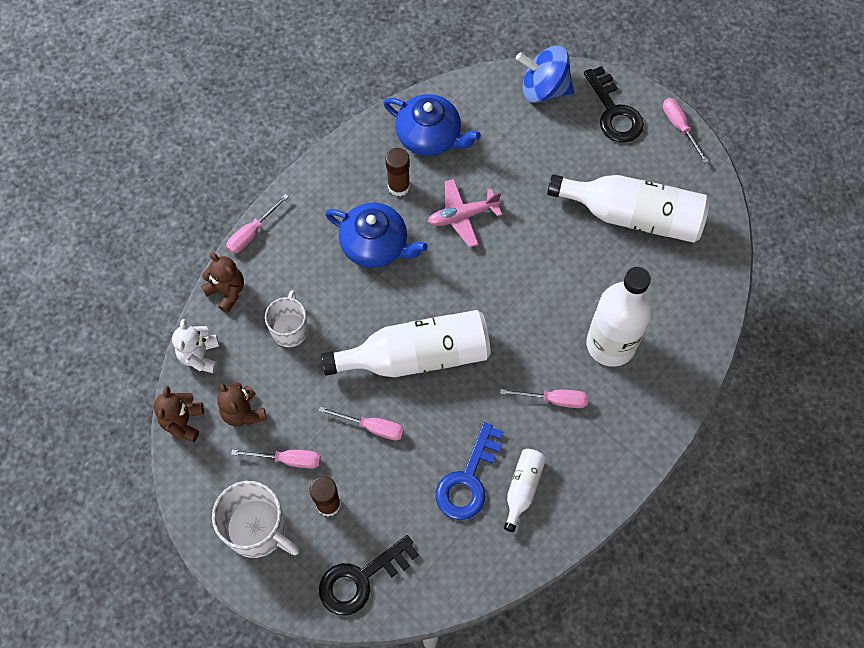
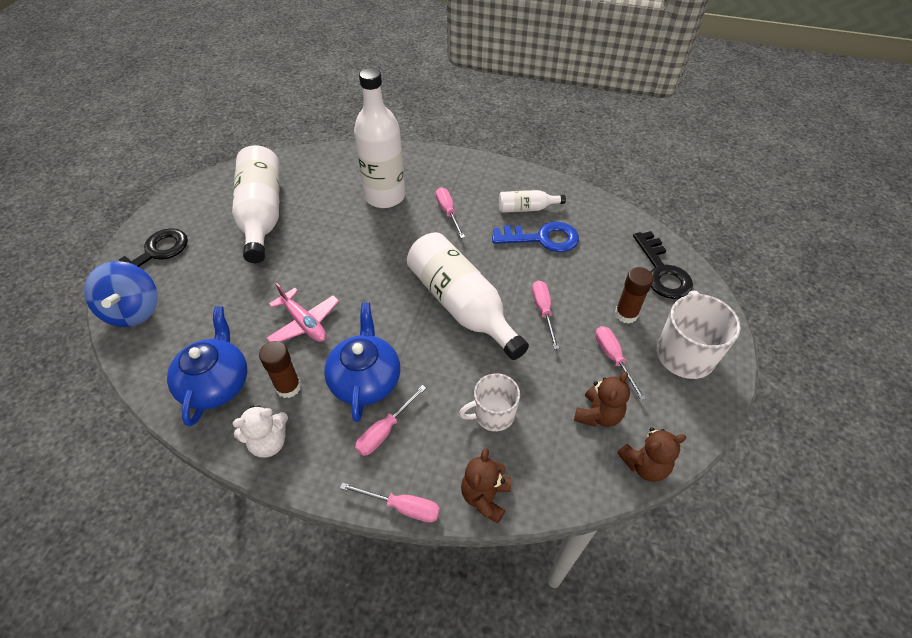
camera: 115 degrees left, 15 degrees down
white teddy bear [172,319,219,373] -> white teddy bear moved to [232,405,288,458]
black key [319,535,419,616] -> black key turned 45 degrees clockwise [633,231,693,299]
pink screwdriver [663,98,709,164] -> pink screwdriver moved to [355,385,426,456]

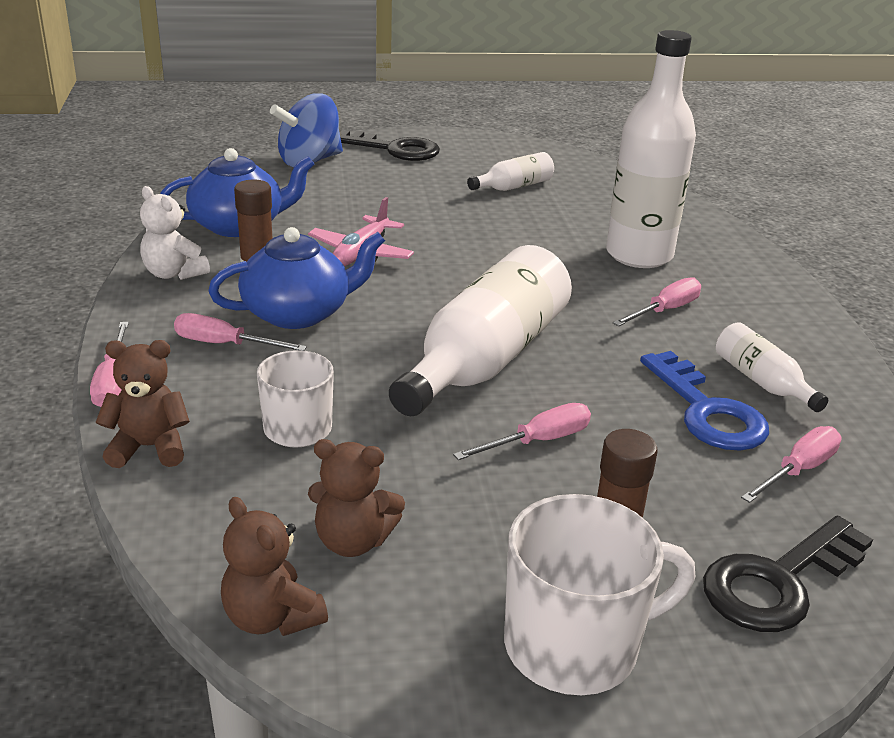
camera: 65 degrees right, 20 degrees down
white bottle [232,145,280,263] -> white bottle [467,152,554,191], size x0.48
pink screwdriver [595,326,646,400] -> pink screwdriver moved to [741,426,842,503]

